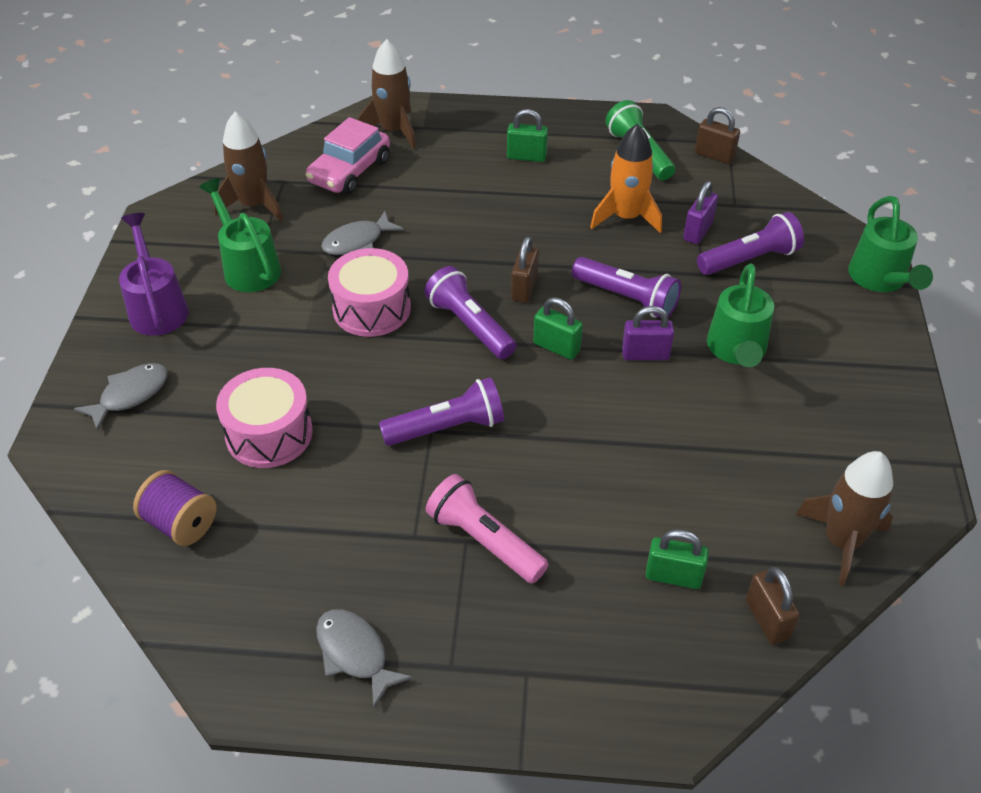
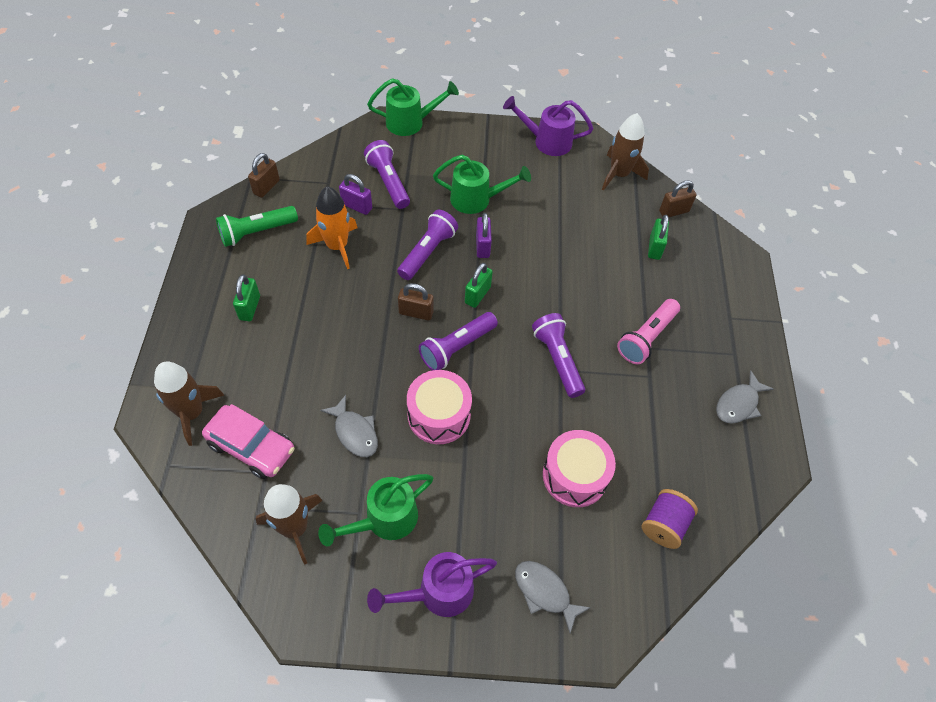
camera: 95 degrees left, 10 degrees up
none -> purple watering can [503,96,593,156]

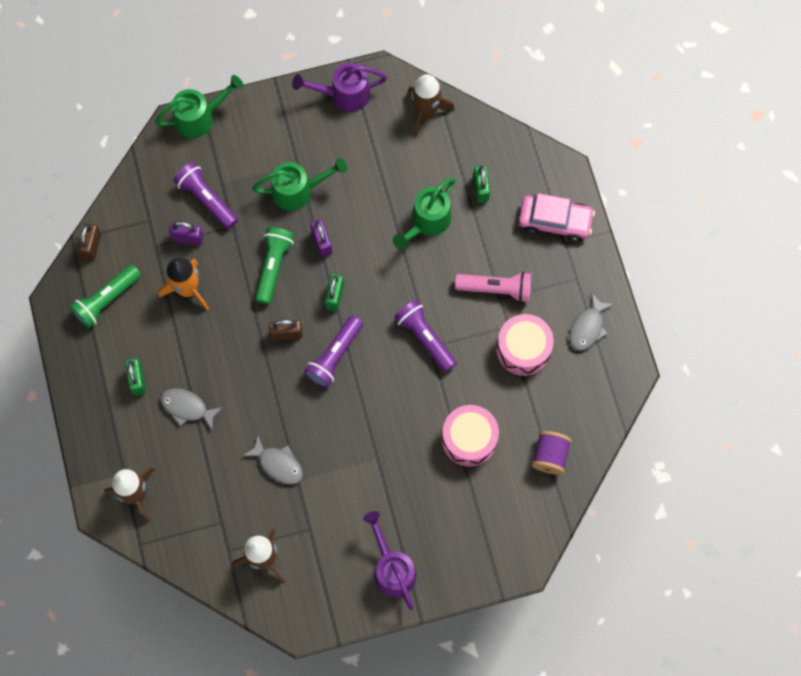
camera: 15 degrees left, 15 degrees up
pink car [202,404,294,479] -> pink car moved to [519,193,595,242]
green watering can [318,474,433,547] -> green watering can moved to [393,178,455,250]
purple watering can [367,552,497,617] -> purple watering can turned 105 degrees clockwise [363,511,417,610]
purple flashlight [397,210,458,280] -> green flashlight [255,227,294,304]
pink drum [407,370,472,444] -> pink drum moved to [496,314,554,376]
grey fish [515,561,591,634] -> grey fish moved to [160,388,223,430]
pink flashlight [617,299,680,364] -> pink flashlight turned 105 degrees counterclockwise [455,272,531,303]
brown padlock [659,180,697,218] -> none

